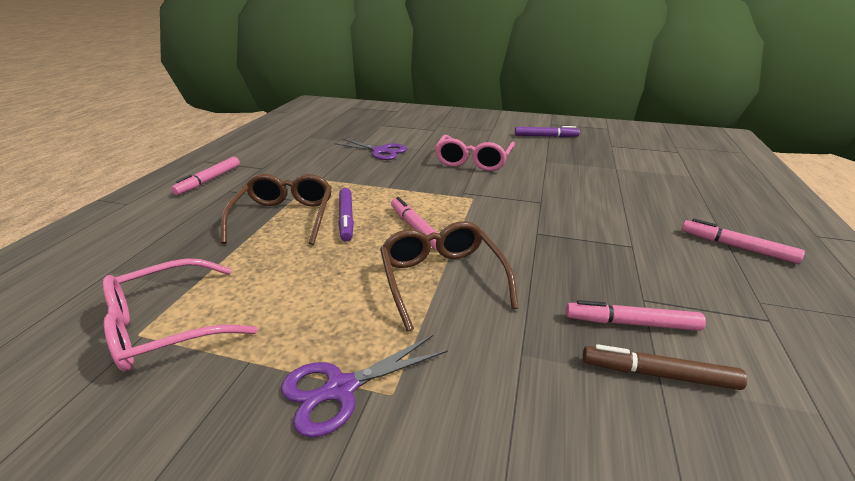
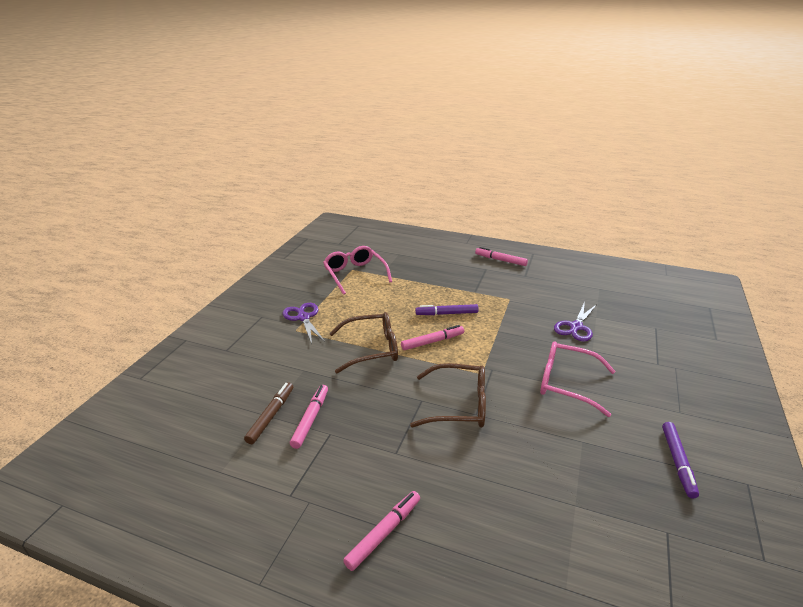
camera: 95 degrees right, 0 degrees up
brown glasses [221,174,332,245] -> brown glasses moved to [410,363,486,428]

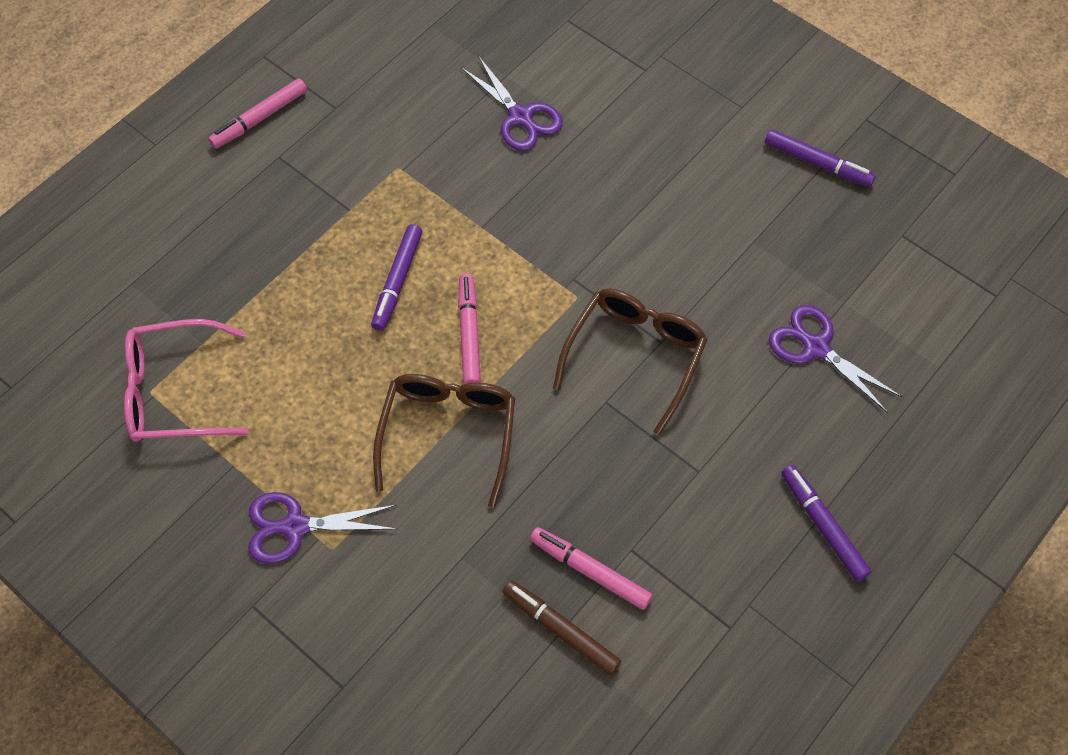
camera: 70 degrees left, 30 degrees up
pink marker [343,491,420,571] -> purple marker [782,465,871,581]
pink glasses [540,341,615,417] -> none
none -> purple scissors [769,305,902,413]

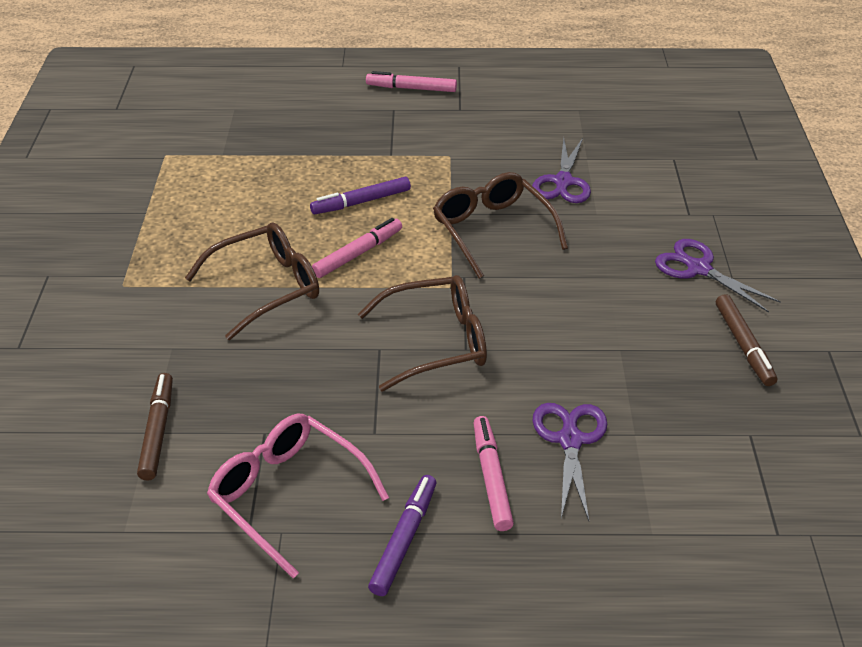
camera: 50 degrees right, 20 degrees down
pink glasses [124,319,249,442] -> pink glasses moved to [207,413,389,578]
purple scissors [248,492,397,564] -> purple scissors moved to [655,239,781,313]
pink marker [530,527,652,610] -> pink marker moved to [474,416,514,531]
purple marker [765,129,876,187] -> brown marker [716,294,777,386]
none -> brown glasses [433,172,568,279]

